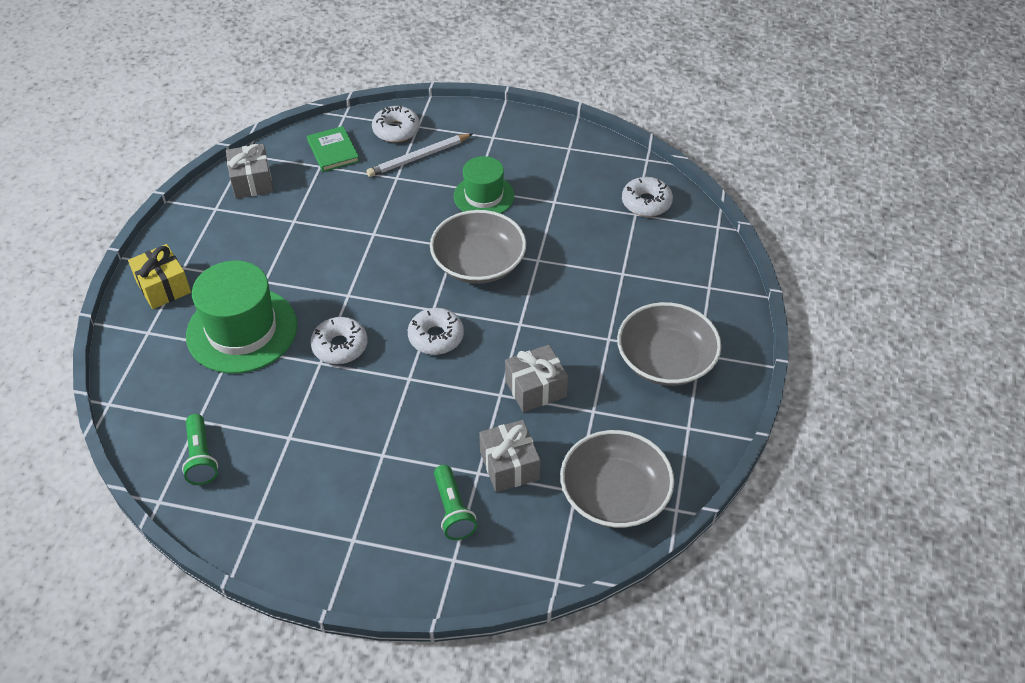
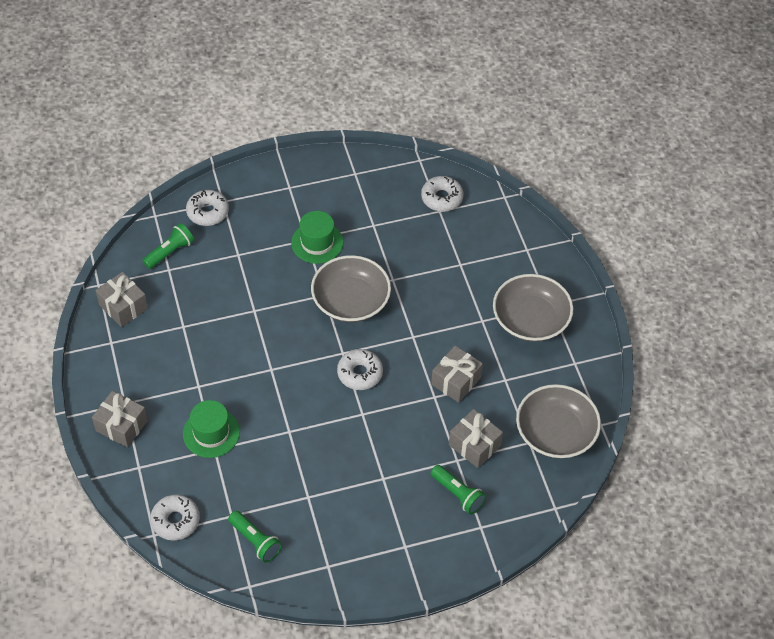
camera: 30 degrees left, 5 degrees up
yellow gift [128,244,191,309] -> grey gift [92,391,148,447]
green hat [186,261,297,374] -> green hat [183,400,240,458], size x0.61
green book [307,126,360,172] -> green flashlight [142,223,194,269]
white donut [310,317,368,364] -> white donut moved to [150,495,200,541]
white pencil [366,134,472,177] -> none

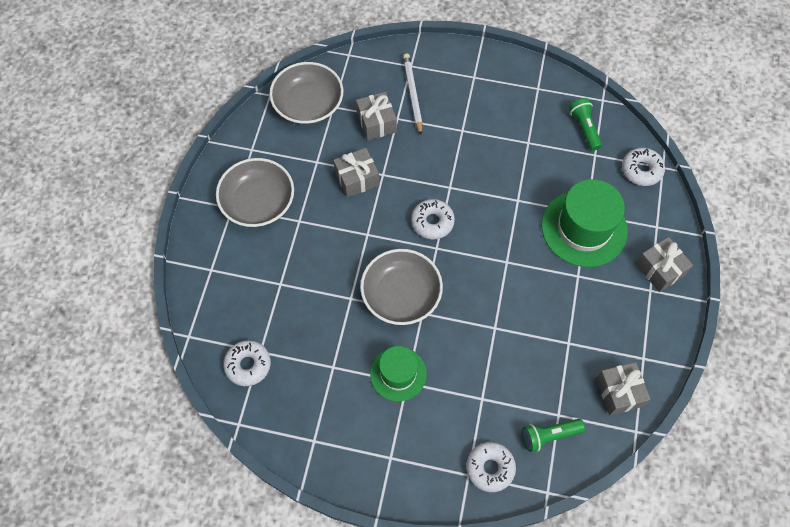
camera: 150 degrees left, 10 degrees up
green hat [183,400,240,458] -> green hat [541,179,628,267], size x1.63
green flashlight [431,465,486,514] -> white pencil [403,53,422,135]

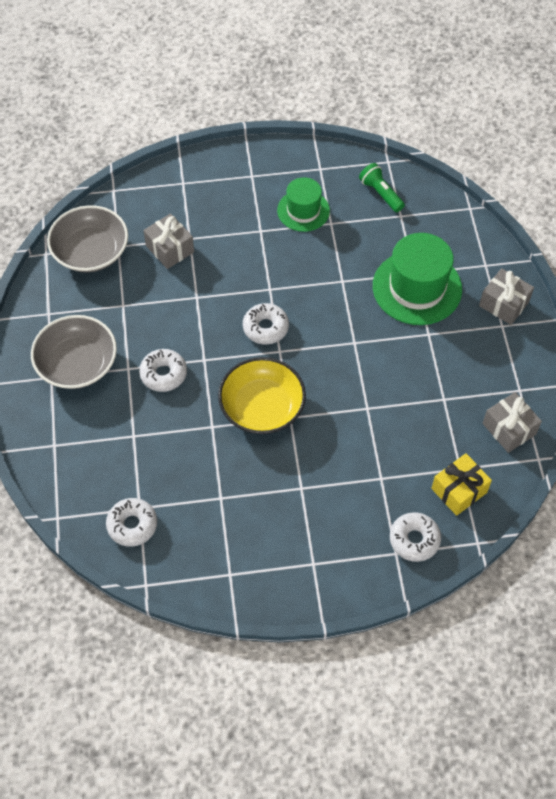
camera: 20 degrees left, 5 degrees down
grey gift [333,148,379,198] -> none
grey bowl [360,249,443,325] -> yellow bowl [218,357,306,434]
green hat [370,346,427,402] -> green hat moved to [277,177,330,232]
white pencil [403,53,422,135] -> none
green flashlight [522,419,585,452] -> yellow gift [431,453,492,516]
white donut [622,148,665,186] -> white donut moved to [139,349,187,392]

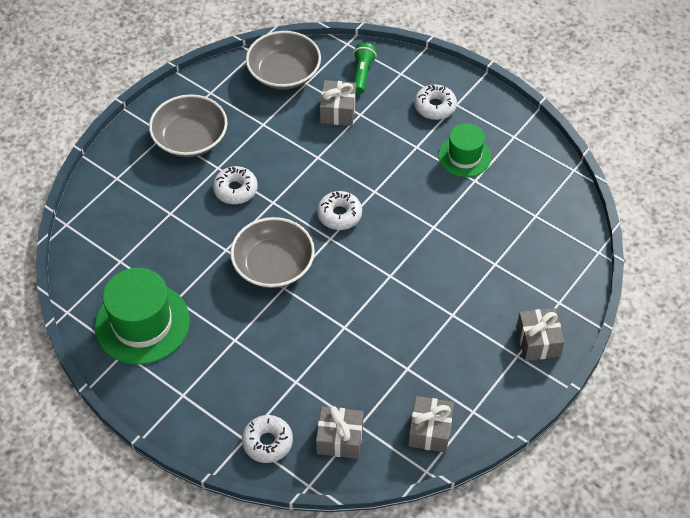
camera: 45 degrees right, 5 degrees down
white donut [106,498,157,547] -> white donut moved to [414,84,457,120]
yellow bowl [218,357,306,434] -> grey bowl [230,217,315,288]
green flashlight [359,163,405,212] -> green flashlight moved to [353,43,377,94]
green hat [373,233,462,325] -> green hat moved to [95,268,190,365]
yellow gift [431,453,492,516] -> grey gift [316,406,364,459]

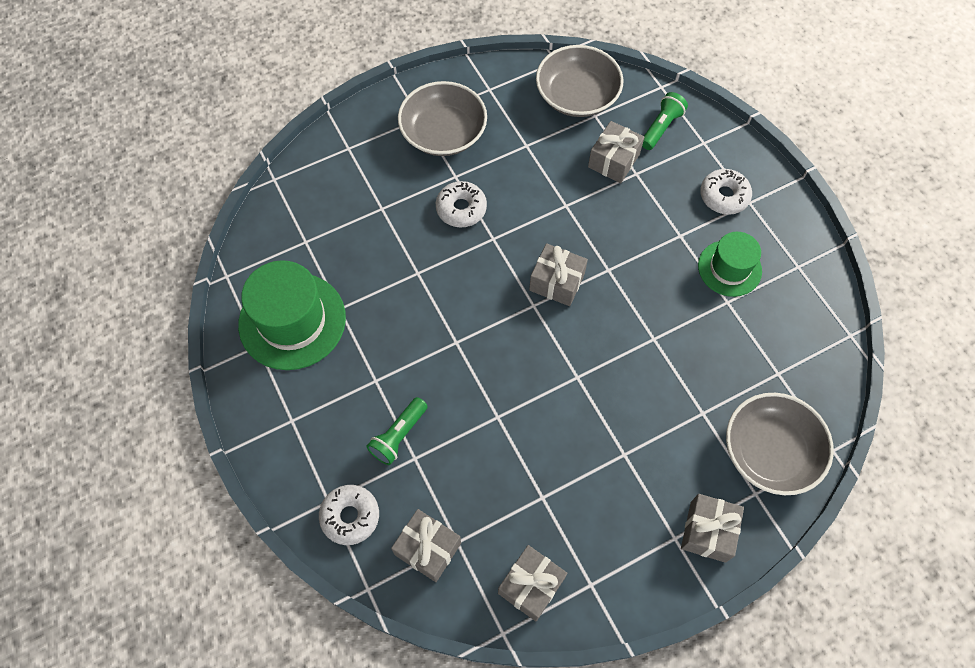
camera: 25 degrees right, 10 degrees up
grey bowl [230,217,315,288] -> grey bowl moved to [726,393,834,495]
white donut [317,191,362,230] -> grey gift [529,243,588,306]
none -> green flashlight [366,397,428,465]

